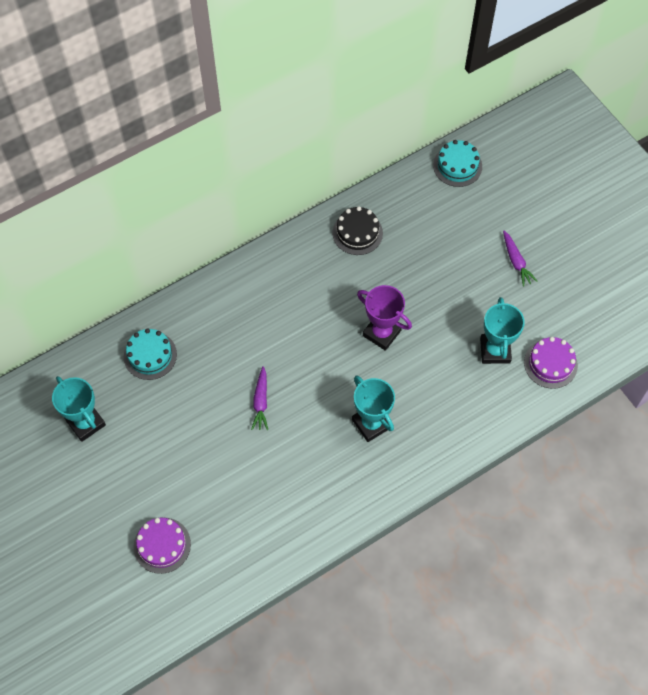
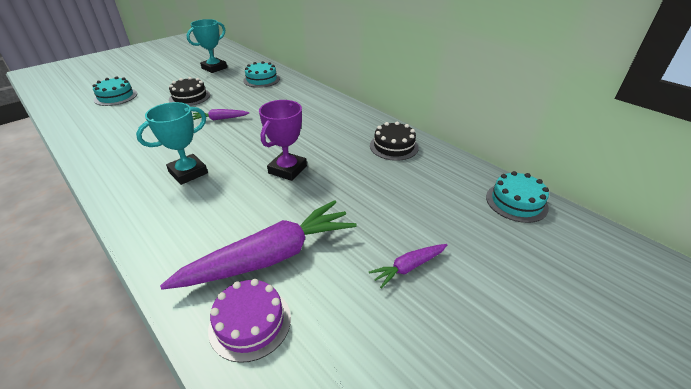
camera: 80 degrees right, 25 degrees down
purple cake [134,518,191,574] -> turquoise cake [93,76,137,106]
turquoise trophy [480,297,525,364] -> purple carrot [160,200,357,290]
none -> black cake [169,77,210,106]

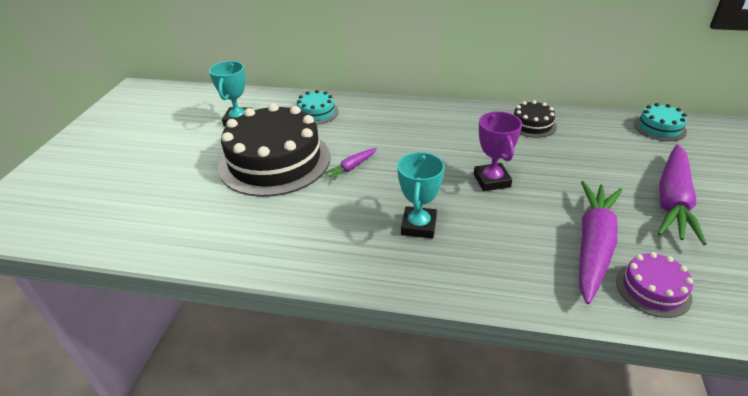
camera: 35 degrees left, 0 degrees up
turquoise cake [93,76,137,106] -> none
black cake [169,77,210,106] -> black cake [218,103,330,197], size x2.21
purple carrot [369,244,447,289] -> purple carrot [658,144,707,245], size x2.15

